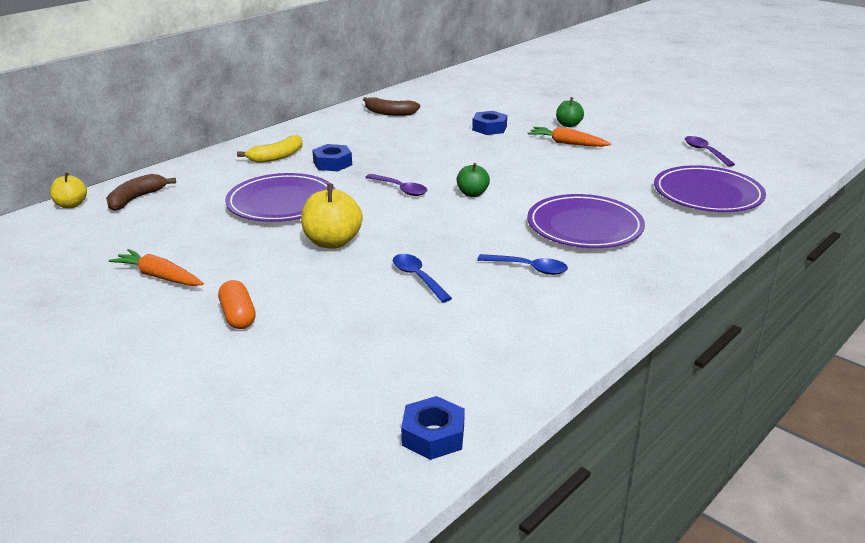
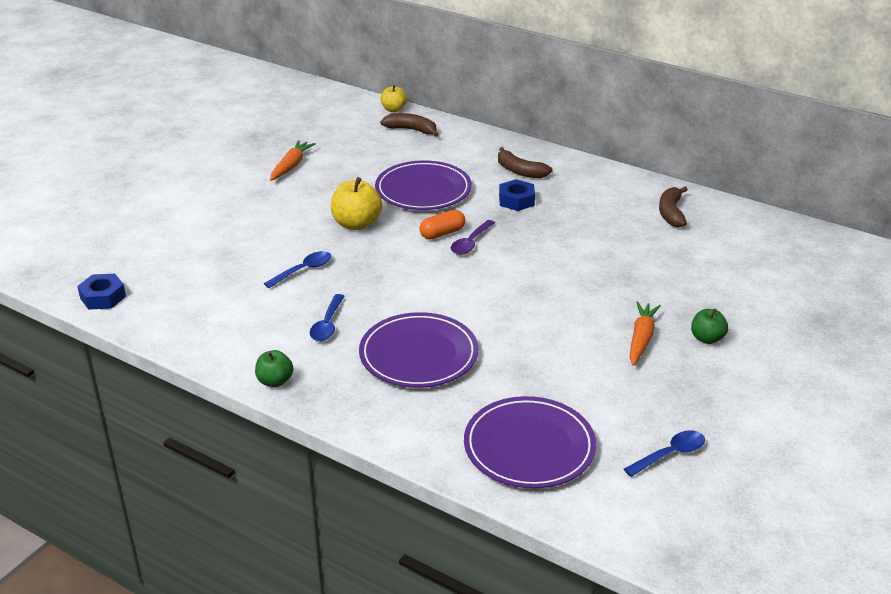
camera: 80 degrees right, 5 degrees up
orange capsule [218,280,256,329] -> orange capsule moved to [419,210,465,239]
yellow banana [237,135,302,163] -> brown banana [498,147,553,178]
green apple [457,163,490,197] -> green apple moved to [255,350,293,387]
blue nut [472,111,507,135] -> none
purple spoon [685,136,735,167] -> blue spoon [624,430,705,477]

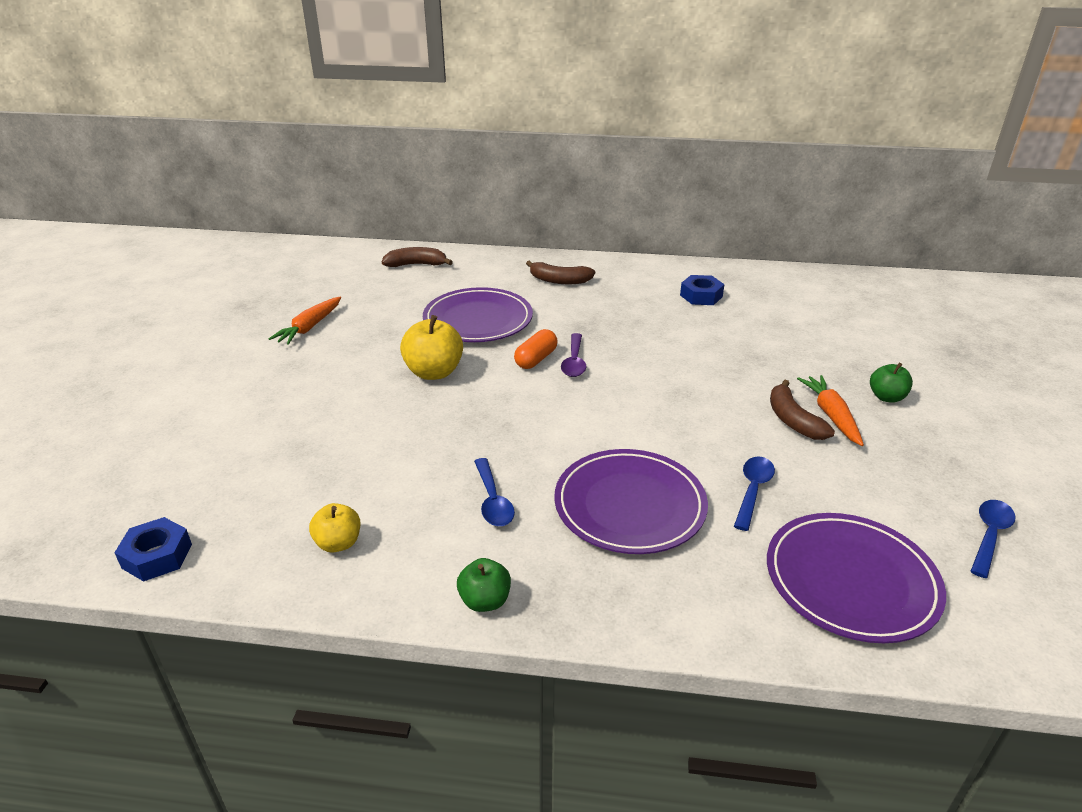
camera: 25 degrees left, 0 degrees up
blue spoon [264,251,331,288] -> blue spoon moved to [734,456,775,531]
orange carrot [270,140,316,181] -> orange carrot turned 150 degrees counterclockwise [268,297,341,345]
yellow apple [381,85,407,112] -> yellow apple moved to [309,503,360,553]
blue nut [499,179,535,211] -> blue nut moved to [680,275,725,305]
brown banana [659,187,688,228] -> brown banana moved to [770,380,835,440]

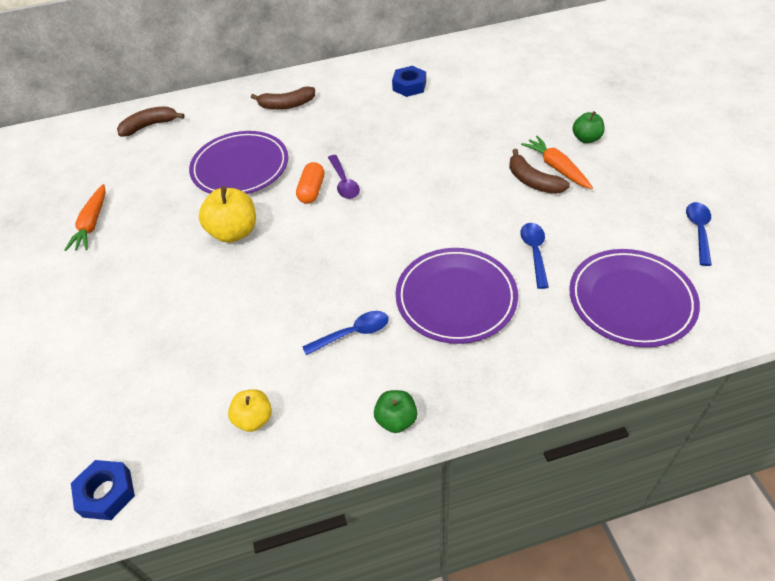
camera: 20 degrees left, 15 degrees up
blue spoon [474,458,515,526] -> blue spoon turned 75 degrees counterclockwise [302,311,389,355]

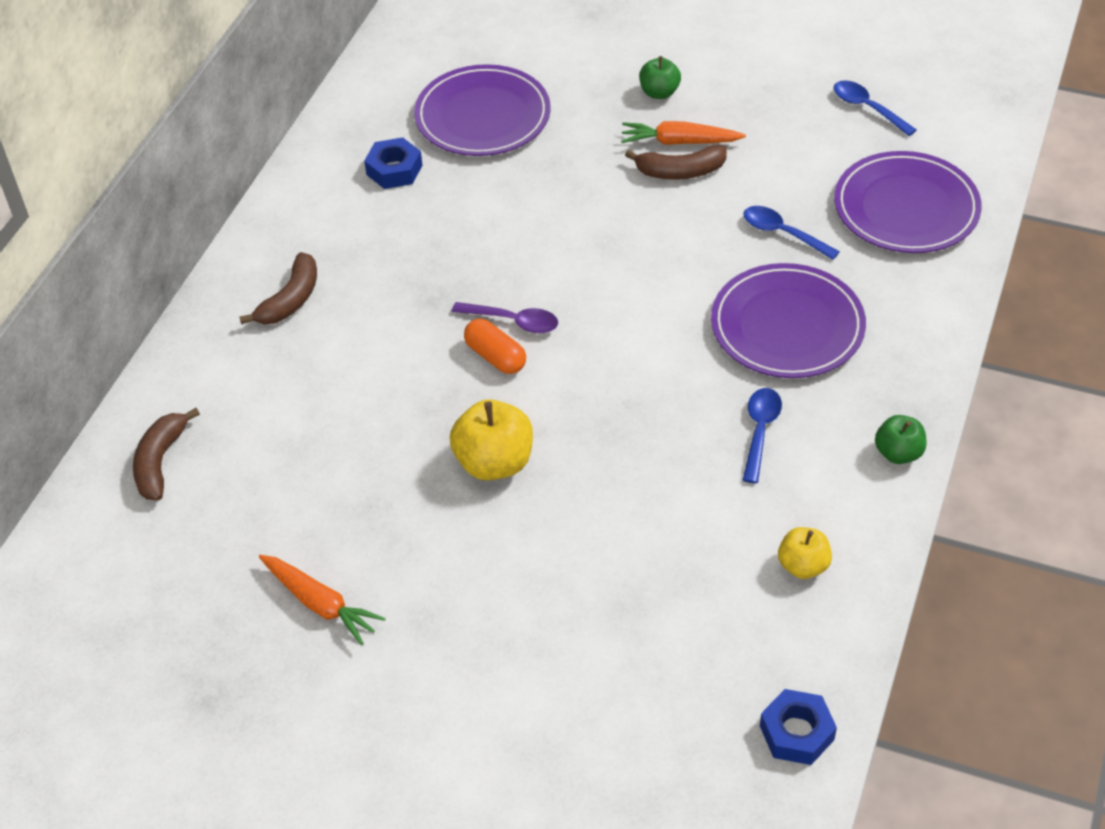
camera: 55 degrees left, 0 degrees up
purple plate [189,131,288,194] -> purple plate moved to [414,64,551,156]

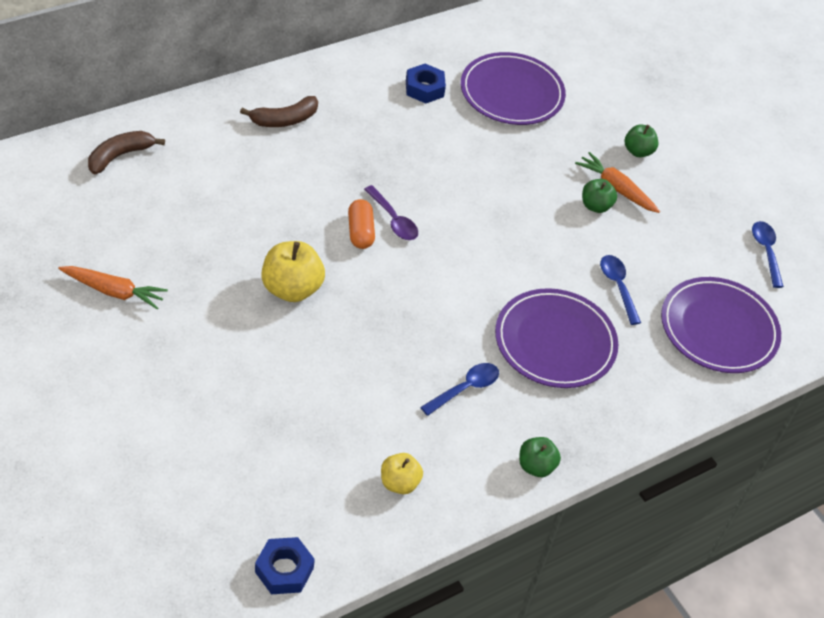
camera: 30 degrees right, 0 degrees up
orange carrot [259,555,386,645] -> orange carrot turned 60 degrees counterclockwise [58,266,168,310]
brown banana [625,145,727,180] -> green apple [582,179,617,213]

